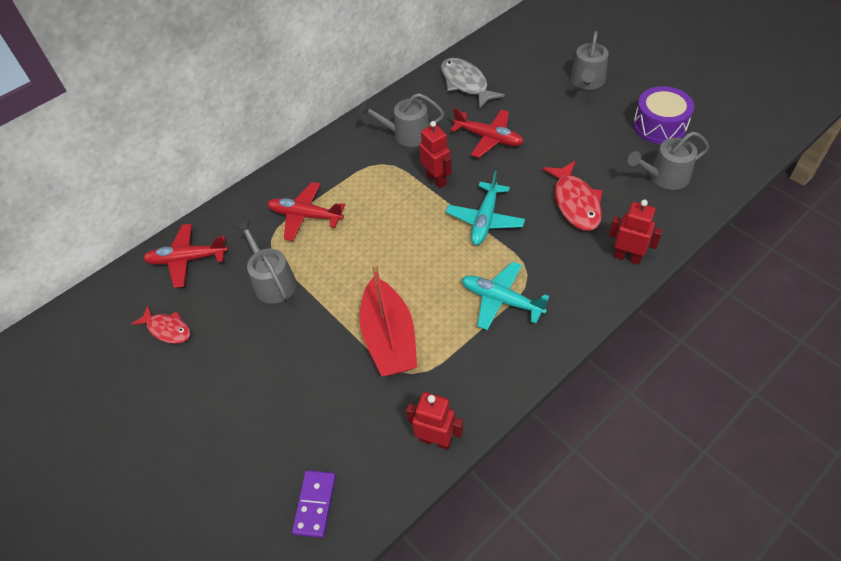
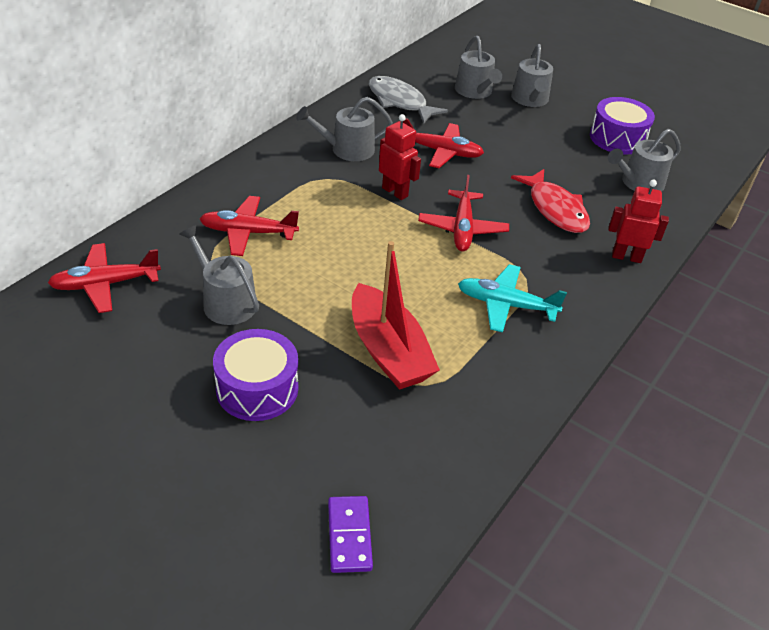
camera: 20 degrees left, 10 degrees down
red fish [132,306,190,344] -> none
red robot [406,392,463,450] -> none
turquoise plane [446,171,525,245] -> red plane [418,175,509,251]
none -> purple drum [213,329,298,421]
none -> grey watering can [455,36,502,99]

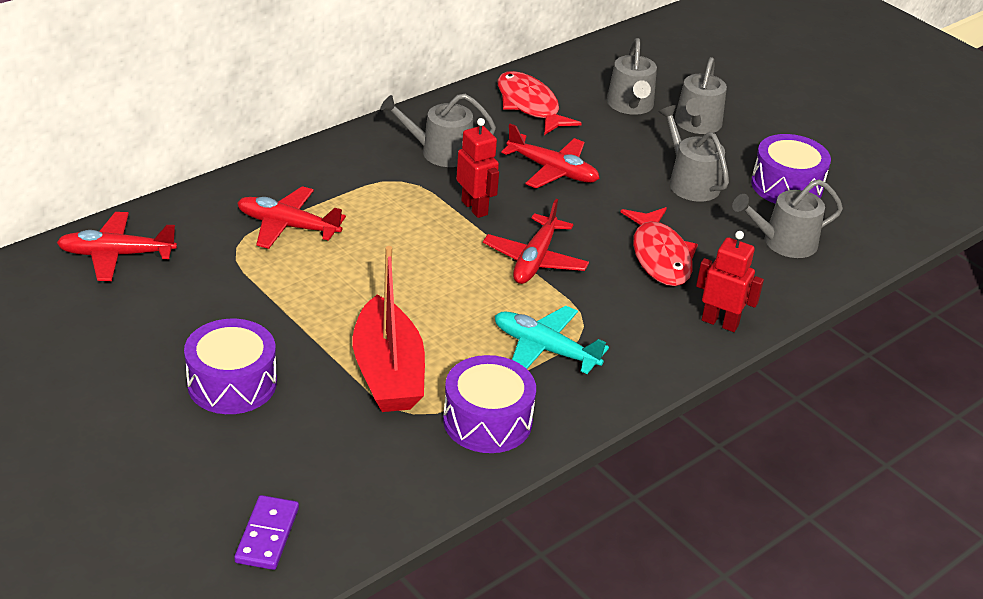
camera: 15 degrees right, 5 degrees down
grey watering can [180,225,259,325] -> grey watering can moved to [659,105,729,202]
grey fish [368,76,448,124] -> red fish [497,71,582,135]
none -> purple drum [443,355,536,453]

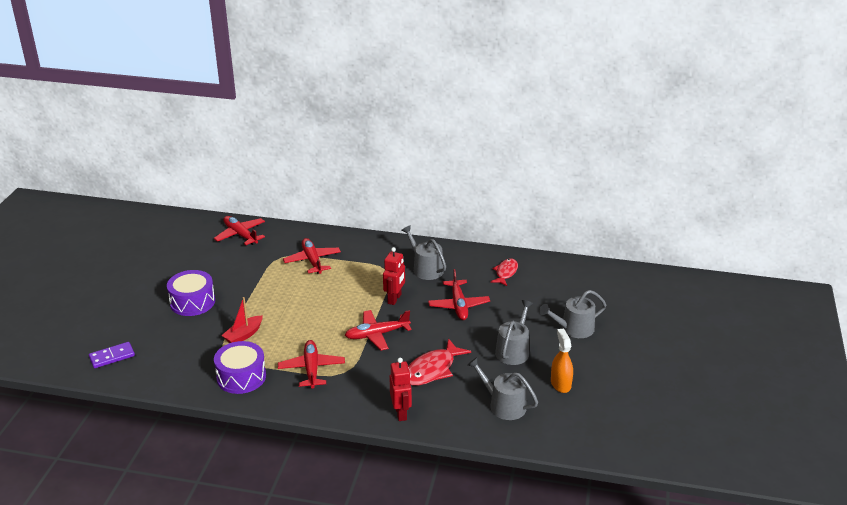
camera: 55 degrees right, 5 degrees down
red boat [353,246,425,412] -> red boat [221,297,263,343], size x0.57
turquoise plane [495,306,609,374] -> red plane [278,340,345,389]
red fish [497,71,582,135] -> red fish [491,258,518,286], size x0.64
grey watering can [607,38,657,115] -> none
purple drum [751,134,831,204] -> orange spray bottle [551,329,573,393]

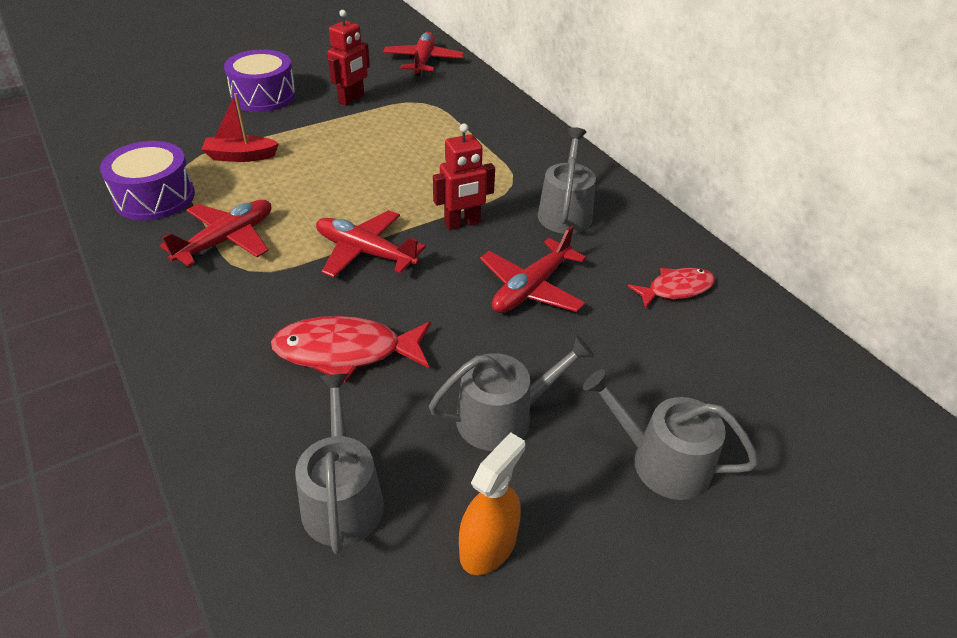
camera: 45 degrees right, 10 degrees up
purple domino [89,342,135,368] -> none
red plane [283,238,341,274] -> none
red robot [389,358,412,421] -> red robot moved to [328,10,370,106]

